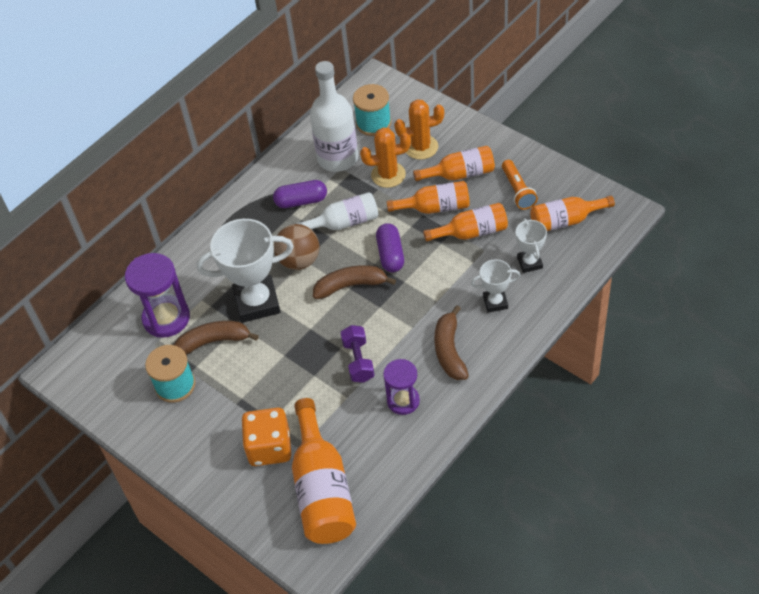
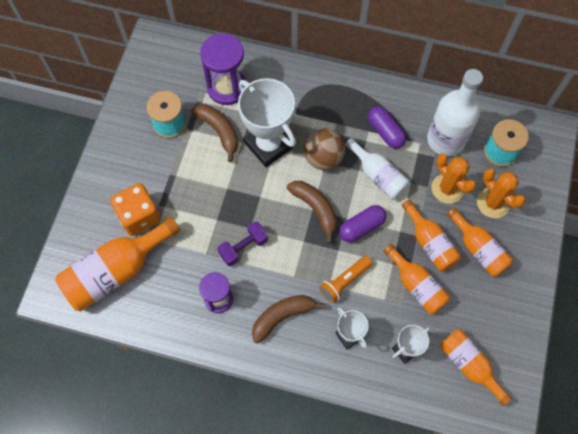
camera: 60 degrees right, 15 degrees up
orange flashlight [502,160,538,210] -> orange flashlight moved to [319,256,372,303]

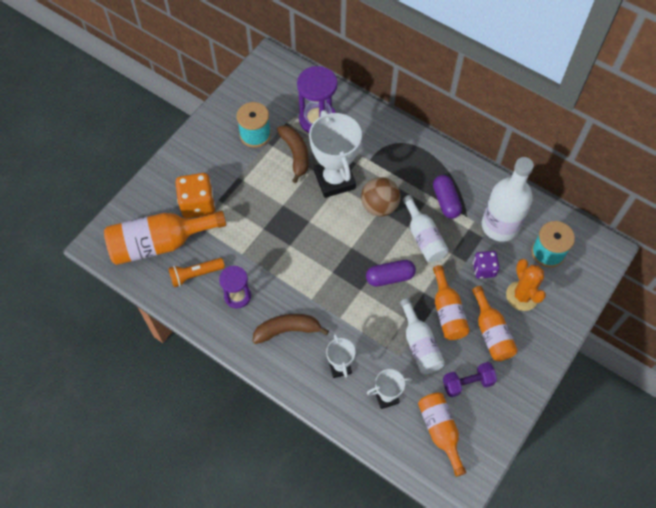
camera: 20 degrees right, 5 degrees down
purple dumbbell [217,222,268,266] -> purple dumbbell moved to [443,362,497,397]
brown banana [287,181,337,244] -> none
orange flashlight [319,256,372,303] -> orange flashlight moved to [168,258,225,287]
orange bottle [384,244,450,315] -> white bottle [400,298,445,374]
orange cactus [432,154,477,204] -> purple dice [473,251,500,279]

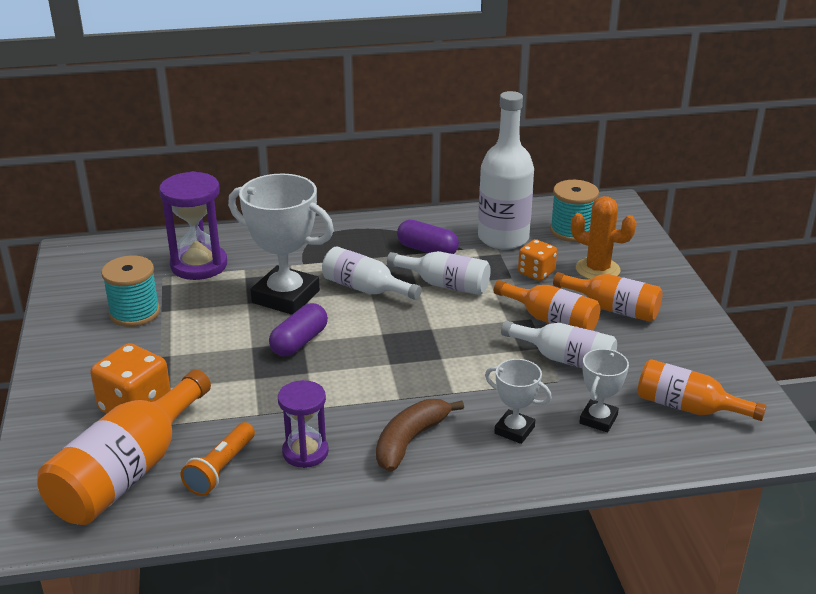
camera: 45 degrees left, 30 degrees down
brown banana [277,125,309,183] -> none
brown ball [361,177,401,217] -> white bottle [322,246,422,300]
purple capsule [366,260,416,286] -> purple capsule moved to [269,303,328,357]
purple dumbbell [443,362,497,397] -> none
purple dice [473,251,500,279] -> orange dice [518,239,557,281]

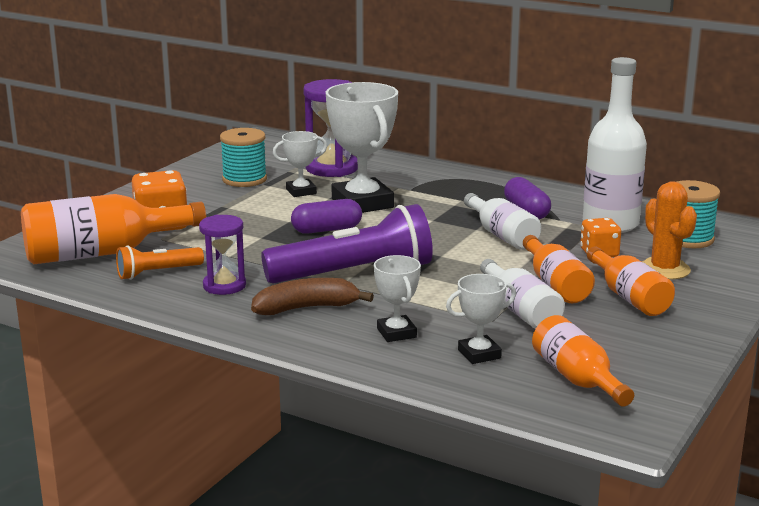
camera: 40 degrees right, 10 degrees down
white bottle [322,246,422,300] -> none
none -> purple flashlight [261,204,433,284]
none -> white trophy [273,131,327,197]

